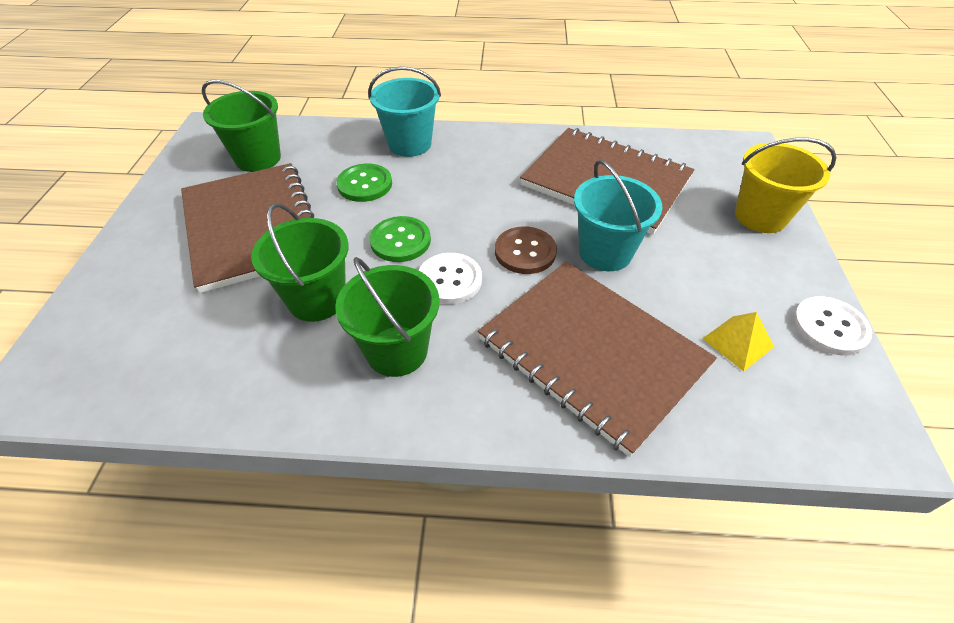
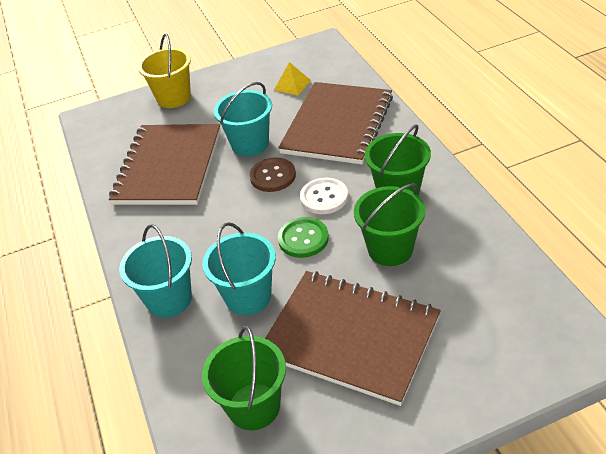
camera: 110 degrees left, 5 degrees down
brown notebook [181,163,314,293] -> brown notebook turned 75 degrees clockwise [265,271,441,406]
green button [336,163,392,202] -> turquoise bucket [202,222,276,315]
white button [793,296,872,355] -> none

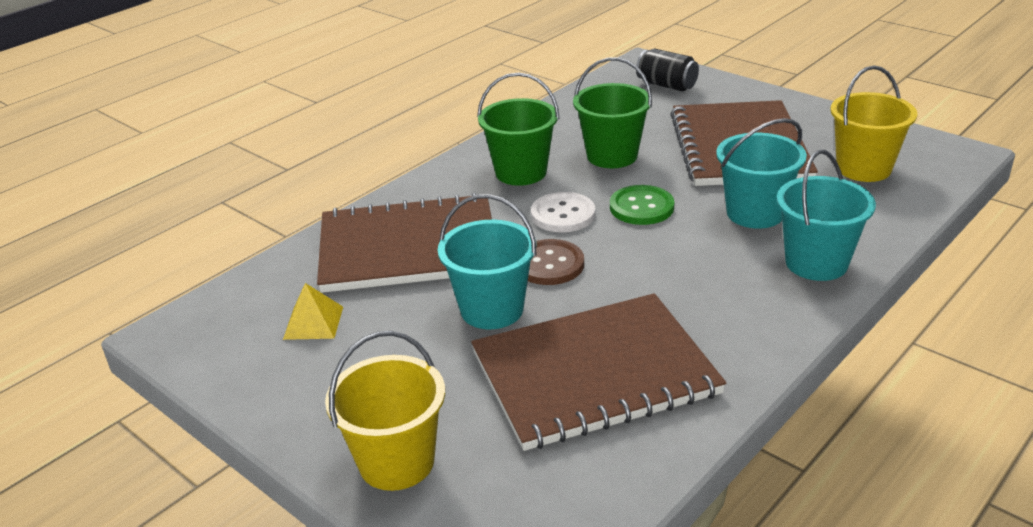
camera: 120 degrees left, 10 degrees down
green bucket [202,326,286,430] -> yellow bucket [831,66,917,182]
none -> black can [636,48,699,91]

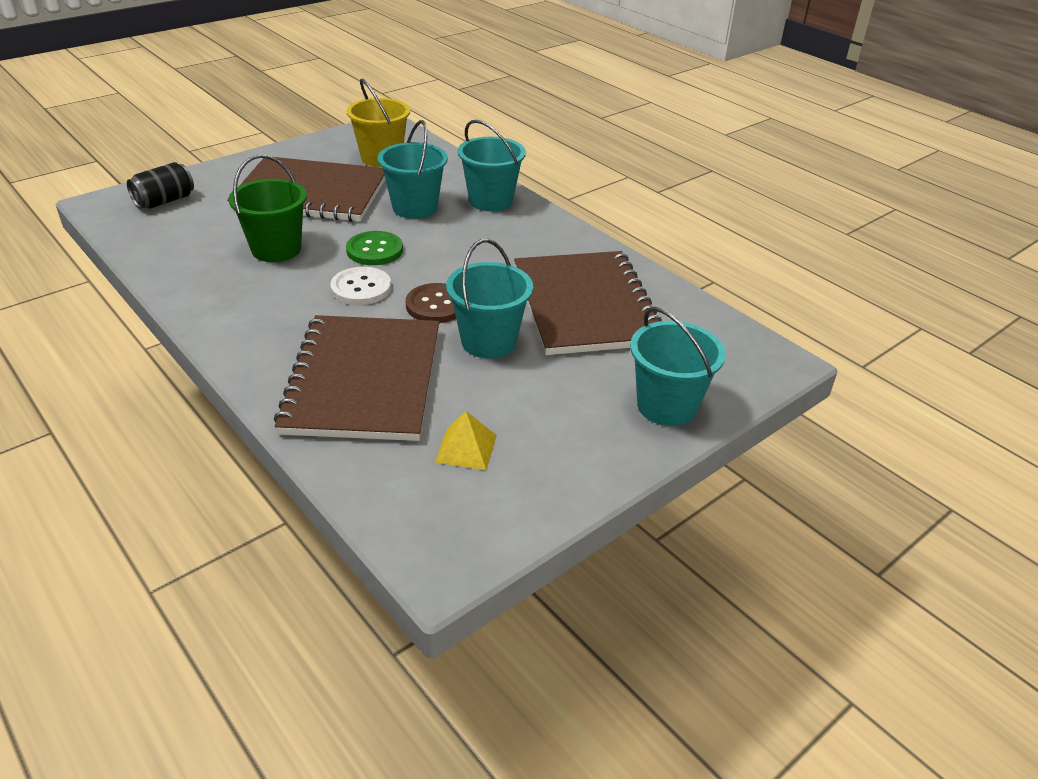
camera: 85 degrees left, 5 degrees up
yellow bucket [325,331,445,491] -> turquoise bucket [630,307,726,426]
green bucket [477,73,560,186] -> none

